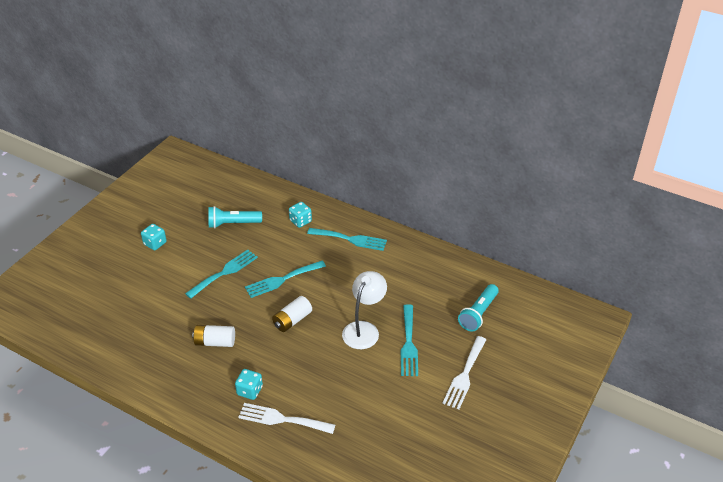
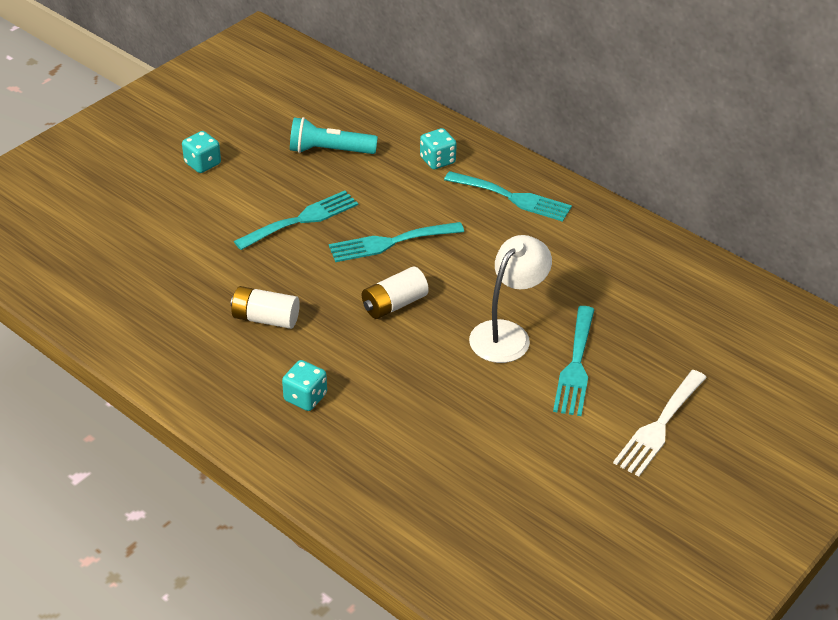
camera: 10 degrees right, 0 degrees up
white fork [238,403,335,434] -> none
turquoise flashlight [458,284,499,331] -> none

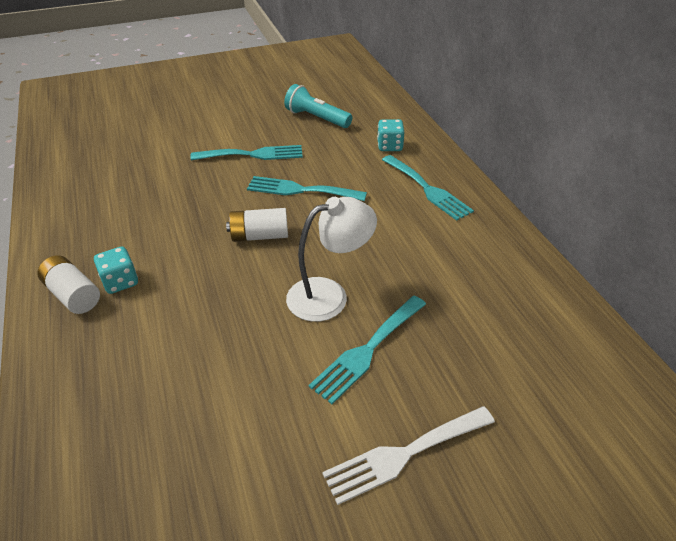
camera: 30 degrees right, 0 degrees up
turquoise dice [182,131,221,173] -> none
white battery [231,286,300,329] -> white battery moved to [37,255,100,314]

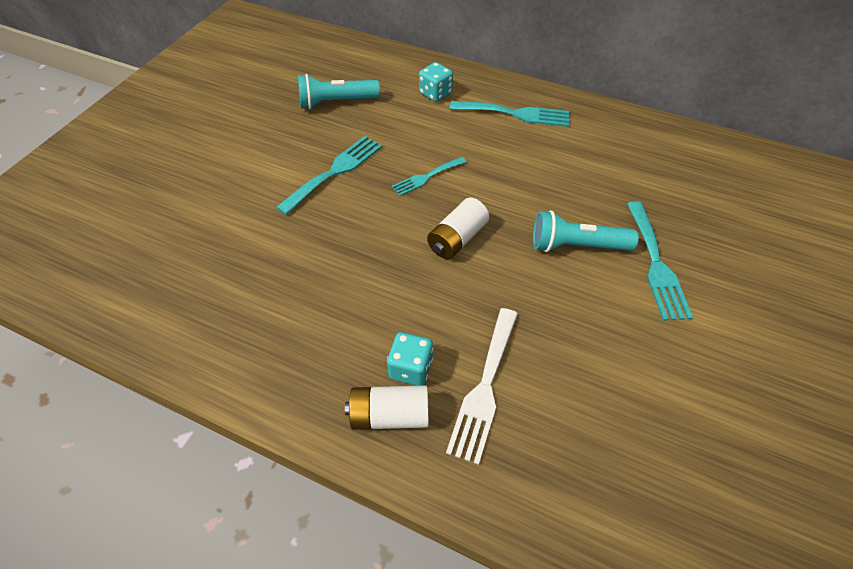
camera: 45 degrees left, 10 degrees up
turquoise fork [247,176,367,201] -> turquoise fork [392,157,466,196], size x0.62
white lamp [286,197,377,322] -> turquoise flashlight [533,211,639,252]
white fork [322,406,495,505] -> white fork moved to [446,308,518,465]

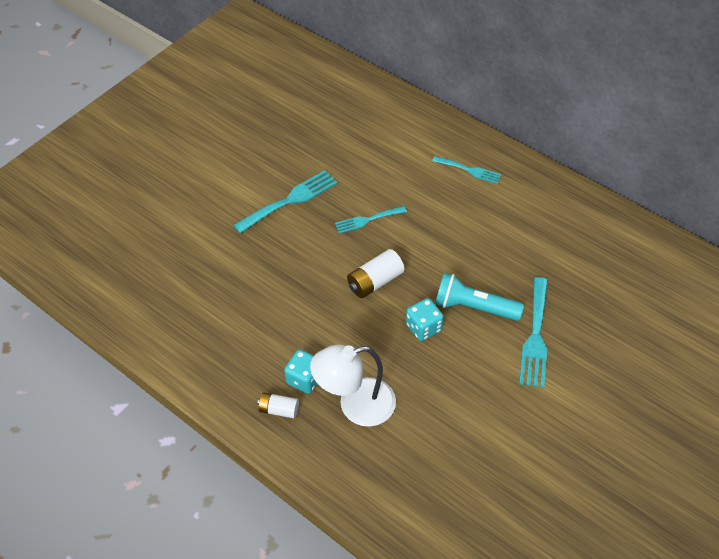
camera: 15 degrees right, 0 degrees up
turquoise flashlight [298,74,380,109] -> none
white battery [345,385,429,430] -> white battery [257,393,299,418], size x0.65
turquoise dice [419,62,453,102] -> turquoise dice moved to [406,298,444,341]
white fork [446,308,518,465] -> white lamp [310,345,396,427]
turquoise fork [450,101,569,127] -> turquoise fork [432,156,502,184], size x0.62

